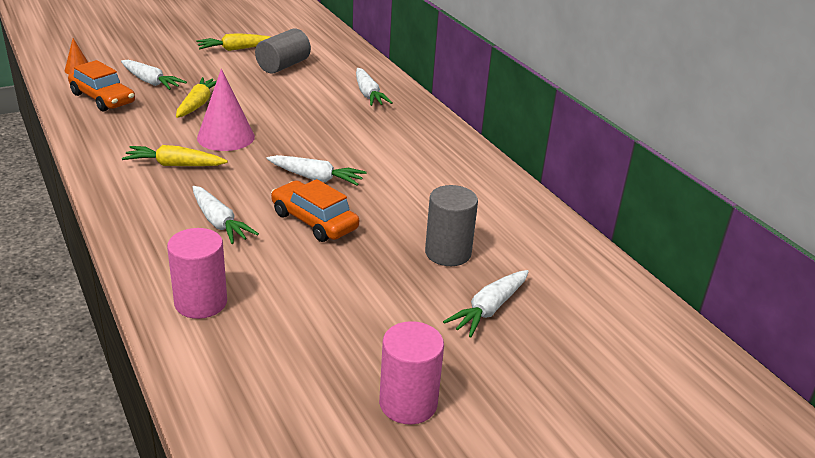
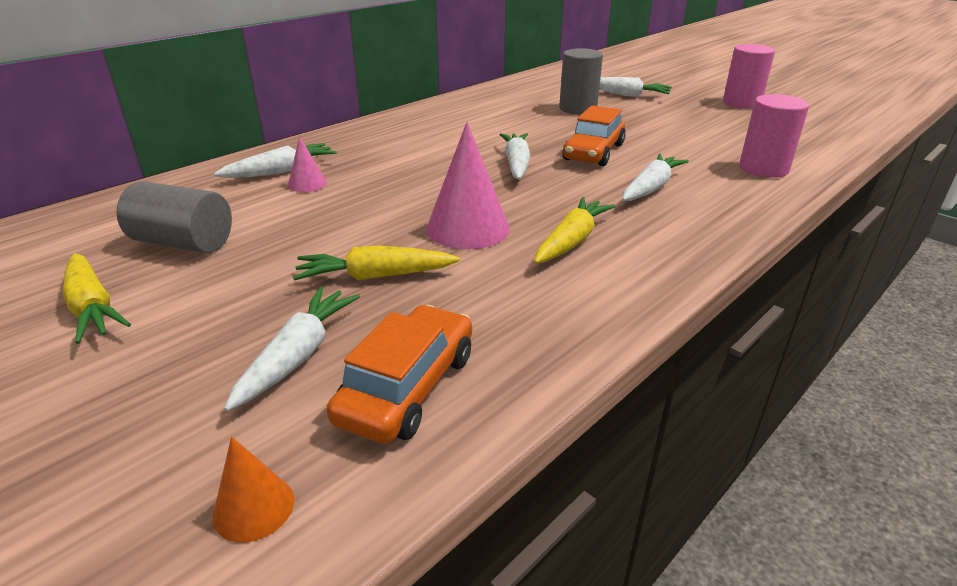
camera: 105 degrees left, 0 degrees up
yellow carrot [122,145,228,166] -> yellow carrot turned 135 degrees counterclockwise [534,197,615,264]
none -> pink cone [288,136,327,192]

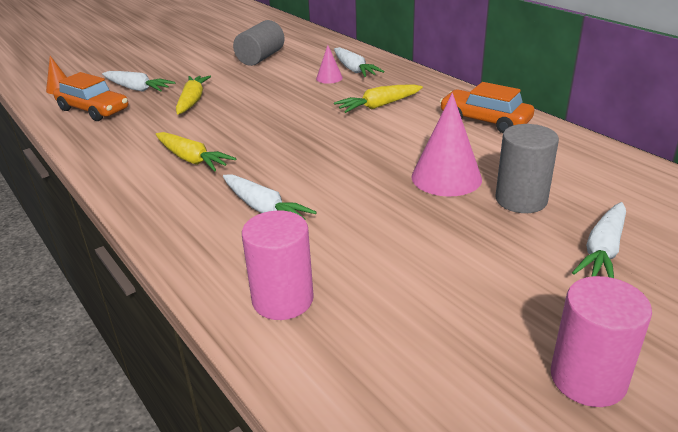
camera: 100 degrees right, 0 degrees up
yellow carrot [63,253,131,344] -> yellow carrot moved to [334,84,423,113]
pink cone [426,122,510,249] -> pink cone moved to [411,93,482,196]
white carrot [499,133,531,179] -> none
orange car [562,105,626,166] -> orange car moved to [440,82,534,133]

